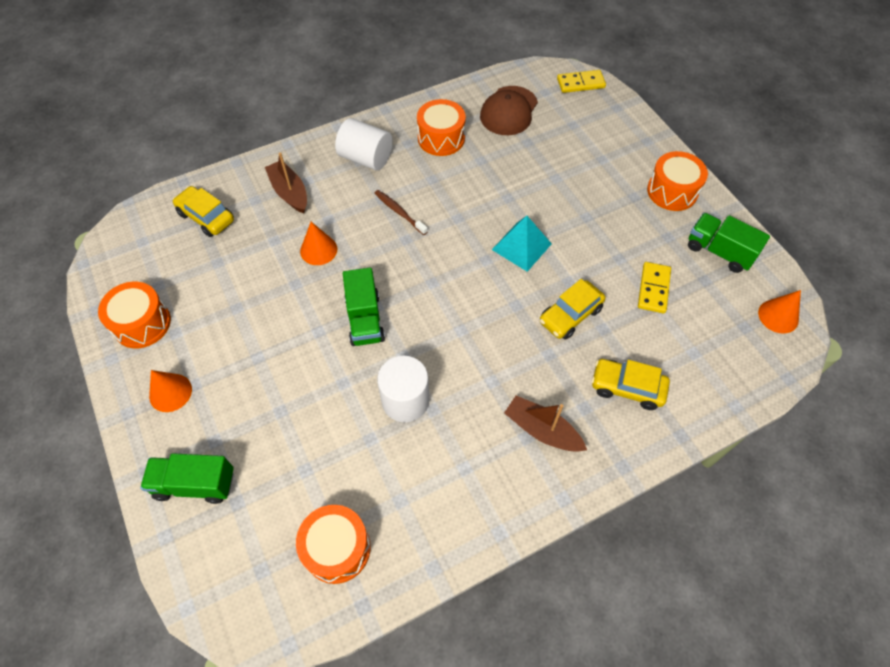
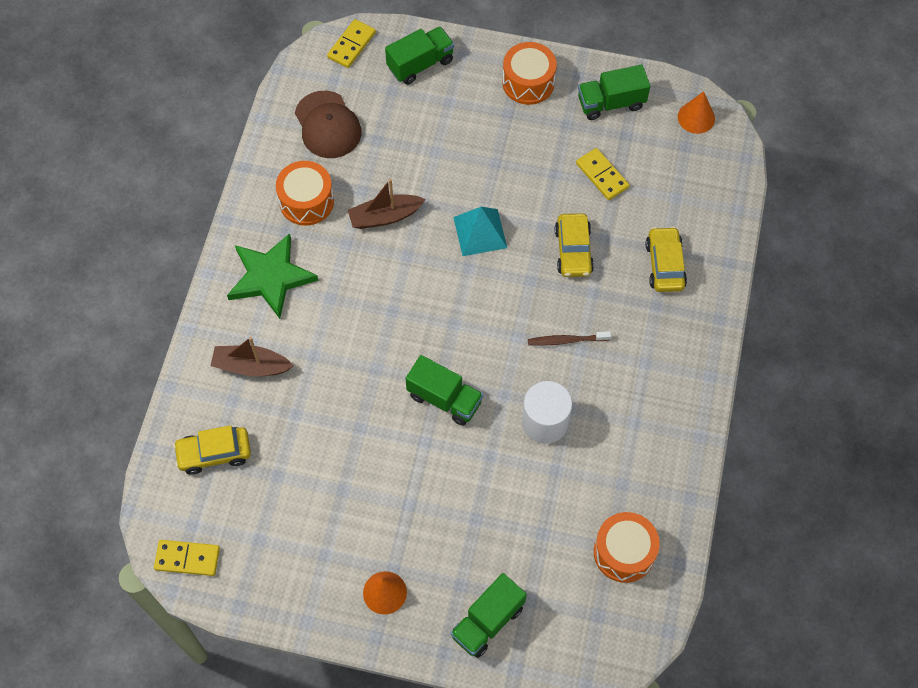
camera: 50 degrees left, 5 degrees up
orange drum [98,282,171,348] -> none
orange cone [300,222,337,265] -> none
white cylinder [335,118,393,171] -> green star [227,233,318,319]
brown toothbrush [374,190,428,235] -> brown toothbrush moved to [528,331,611,346]
brown boat [504,396,587,452] -> brown boat moved to [348,179,426,229]
yellow car [591,359,670,410] -> yellow car turned 120 degrees clockwise [645,226,687,292]
none -> yellow domino [154,540,220,576]
none -> green truck [385,26,454,85]

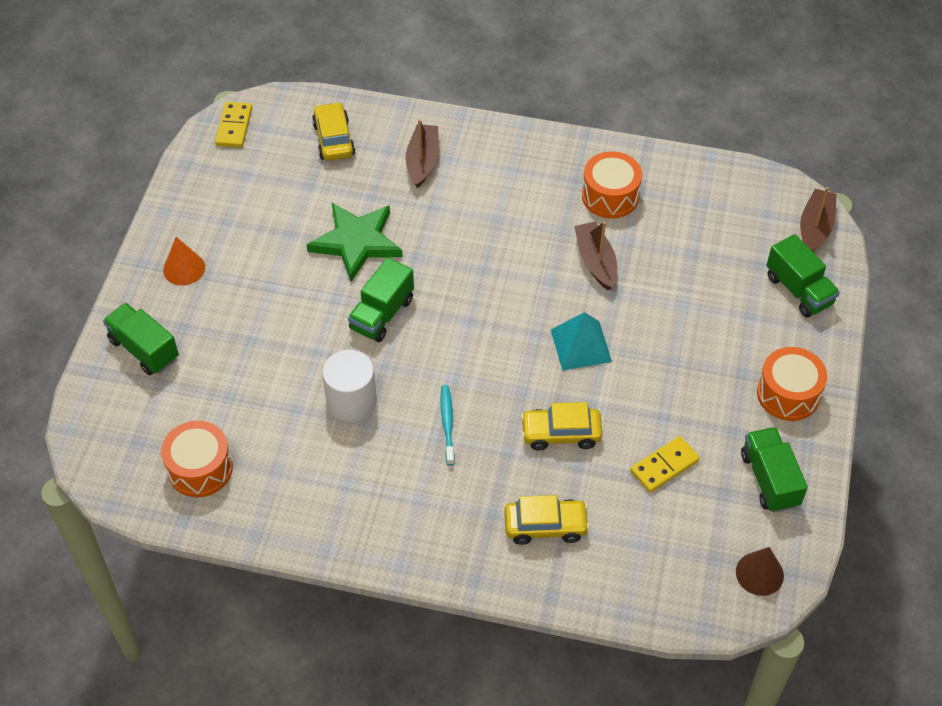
camera: 90 degrees right, 10 degrees down
green star [227,233,318,319] -> green star moved to [307,203,403,282]
brown cap [295,91,361,158] -> none
yellow domino [327,19,376,68] -> brown boat [800,187,837,252]
brown toothbrush [528,331,611,346] -> turquoise toothbrush [441,385,455,465]
orange cone [678,91,715,134] -> brown cone [736,547,784,596]

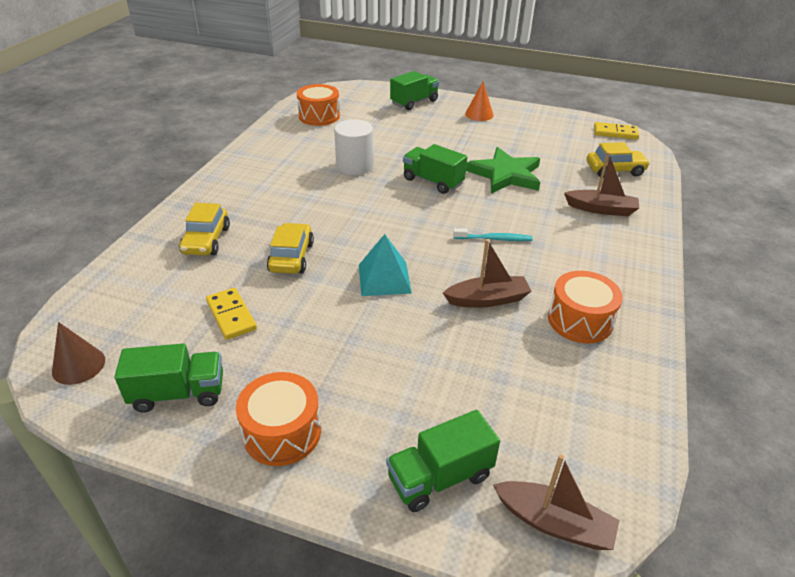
camera: 95 degrees right, 15 degrees down
turquoise toothbrush [441,385,455,465] -> turquoise toothbrush moved to [453,228,533,241]

